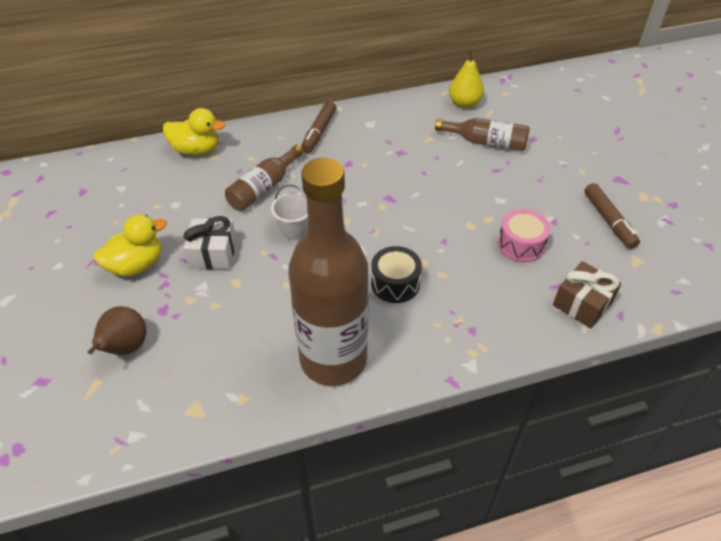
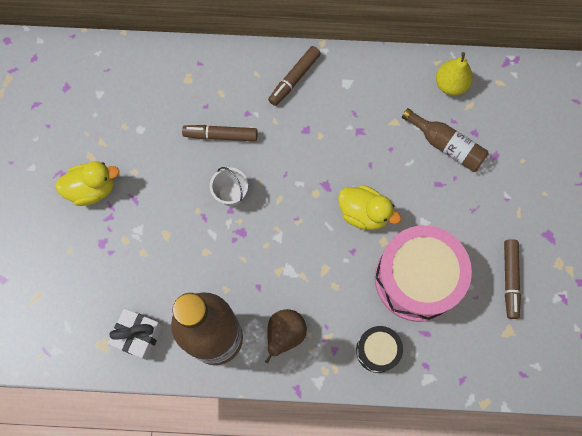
camera: 20 degrees right, 25 degrees up
brown pear [88,306,147,355] -> brown pear moved to [265,309,307,364]
yellow duck [163,108,225,155] -> yellow duck moved to [338,185,401,230]
white gift [183,216,236,269] -> white gift moved to [108,308,163,360]
brown bottle [225,145,303,211] -> brown marker [182,125,258,141]
black drum [371,246,422,303] -> black drum moved to [356,326,403,373]
pink drum [498,209,551,263] -> pink drum [375,225,472,322], size x2.01
brown gift [553,261,621,328] -> none

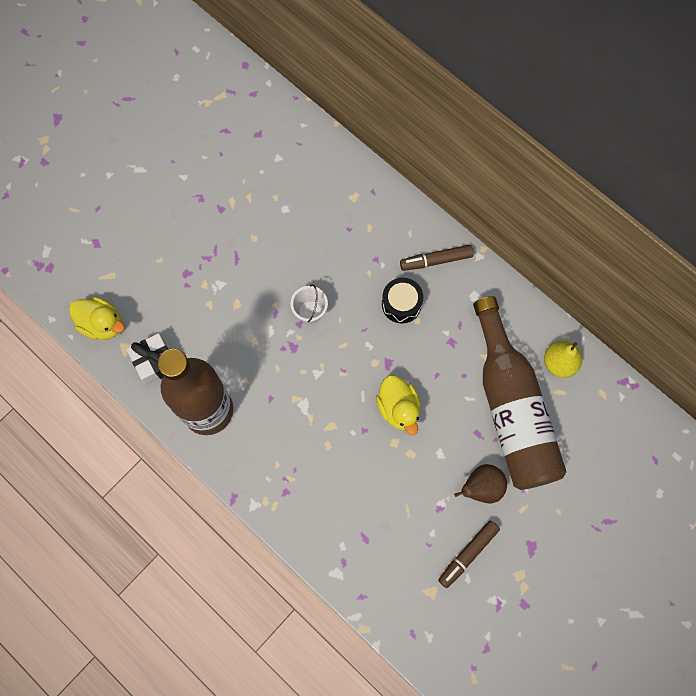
camera: 40 degrees right, 0 degrees up
yellow duck [55,161,119,206] -> yellow duck moved to [69,297,125,340]
brown marker [182,125,258,141] -> none
brown pear [265,309,307,364] -> brown pear moved to [454,464,507,503]
black drum [356,326,403,373] -> black drum moved to [382,278,423,324]
pink drum [375,225,472,322] -> none
brown bottle [402,108,489,172] -> brown bottle [473,296,567,490], size x2.03

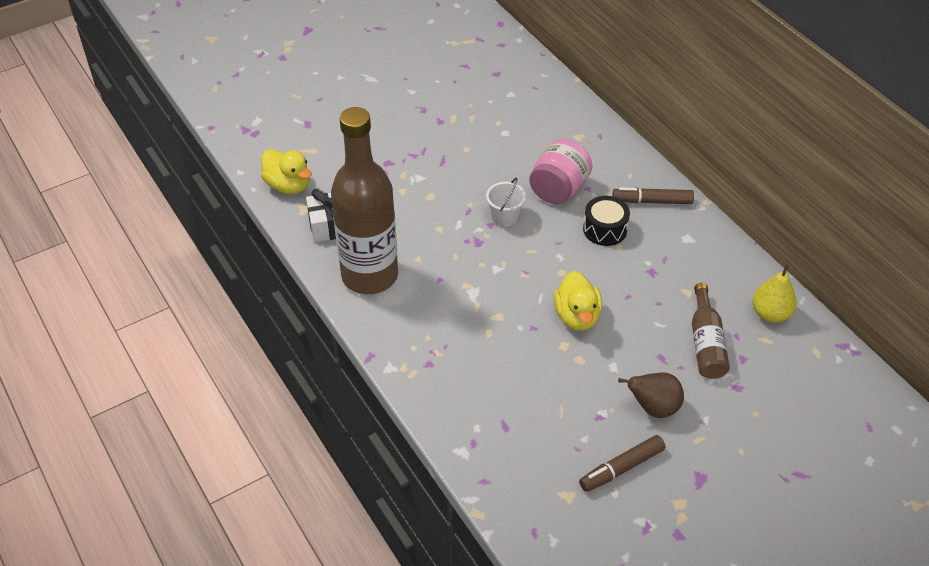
camera: 15 degrees right, 25 degrees down
brown bottle [473,296,567,490] -> brown bottle [692,283,730,379], size x0.49
none -> pink jar [529,139,592,204]

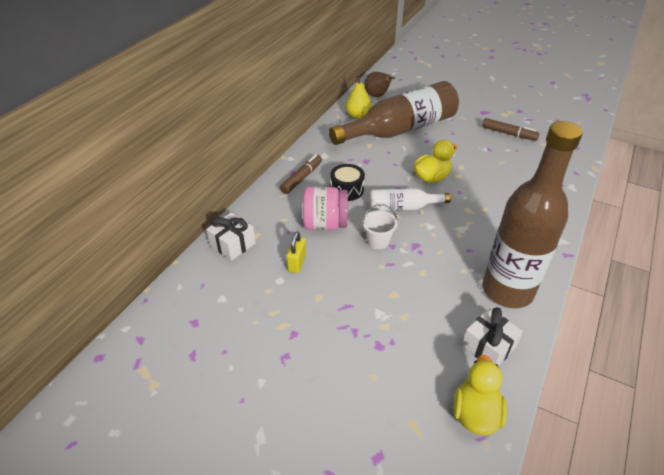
camera: 120 degrees left, 5 degrees down
brown marker [612,187,694,204] -> brown marker turned 120 degrees counterclockwise [280,154,322,194]
brown pear [618,372,684,418] -> brown pear moved to [365,72,395,97]
brown bottle [692,283,730,379] -> brown bottle [329,81,459,145], size x2.03
none -> white gift [206,212,256,261]
none -> yellow padlock [287,231,306,273]
none -> white bottle [369,188,451,211]

